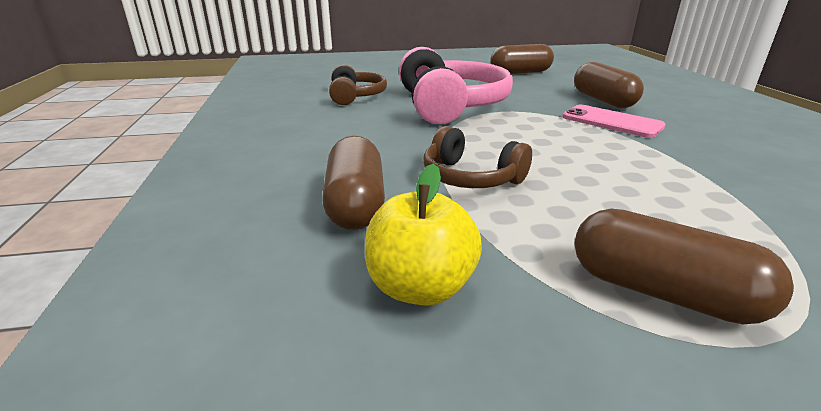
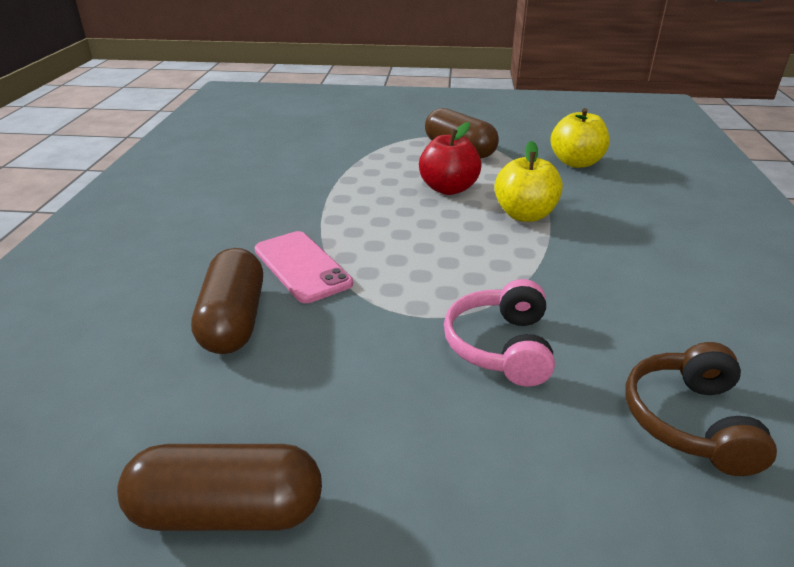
camera: 165 degrees left, 5 degrees up
brown capsule [322,136,385,230] -> none
pink headphones [399,47,513,124] -> pink headphones [444,279,555,386], size x0.57
brown headphones [423,126,532,188] -> yellow apple [494,141,563,222]
none -> red apple [419,122,482,195]

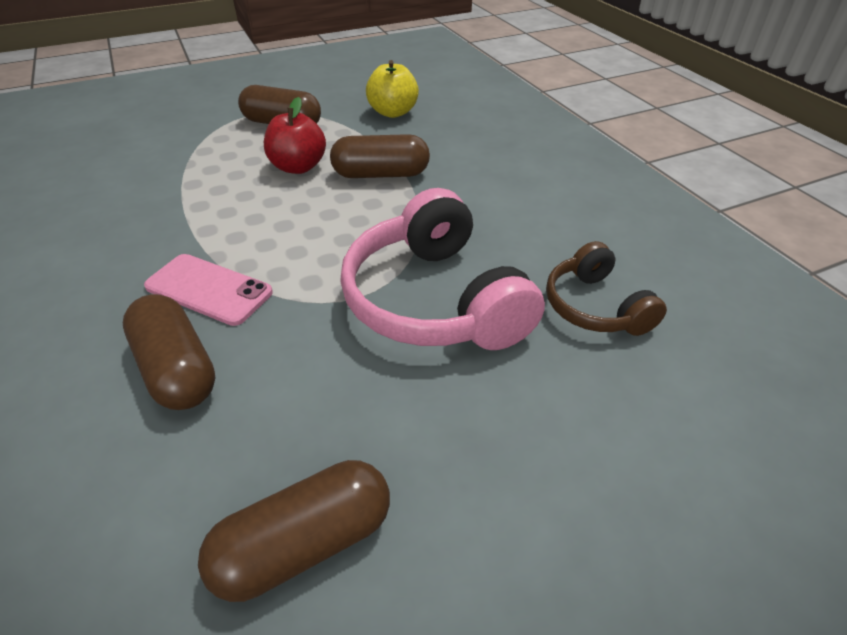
camera: 30 degrees left, 10 degrees up
pink headphones [444,279,555,386] -> pink headphones [340,188,545,350], size x1.76
yellow apple [494,141,563,222] -> brown capsule [330,134,430,178]

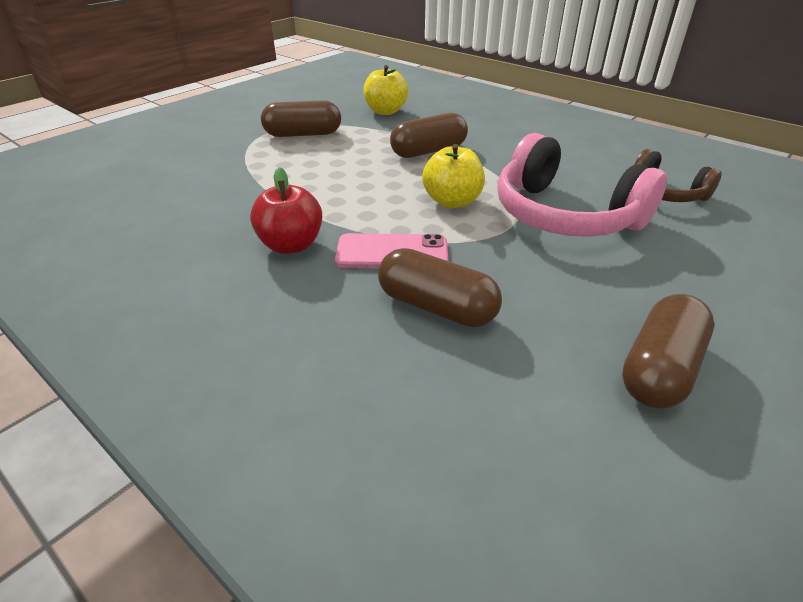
camera: 25 degrees left, 5 degrees down
red apple [264,97,326,174] -> red apple moved to [250,167,322,254]
none -> yellow apple [422,144,485,208]

